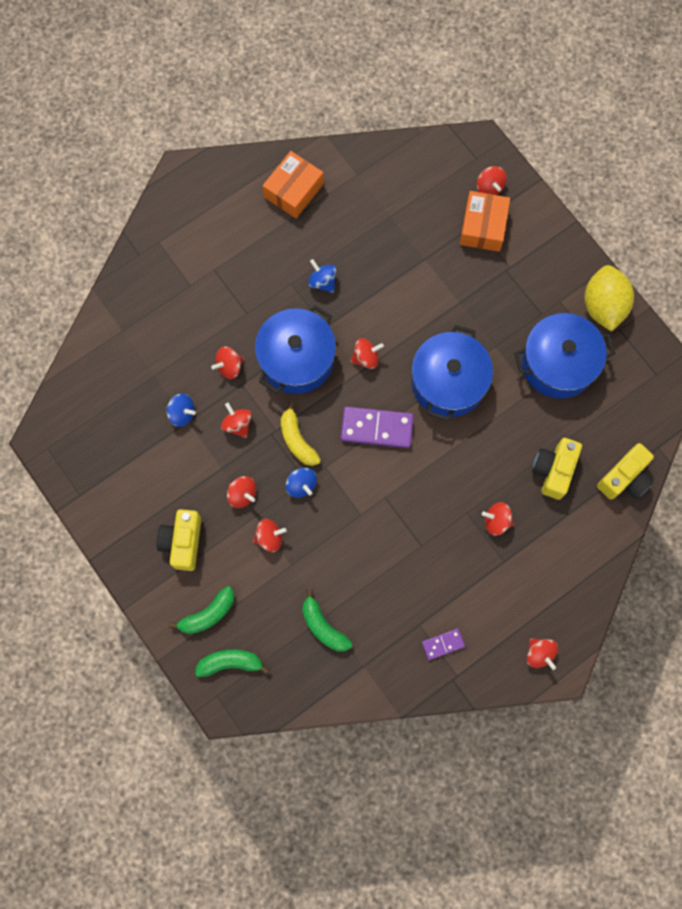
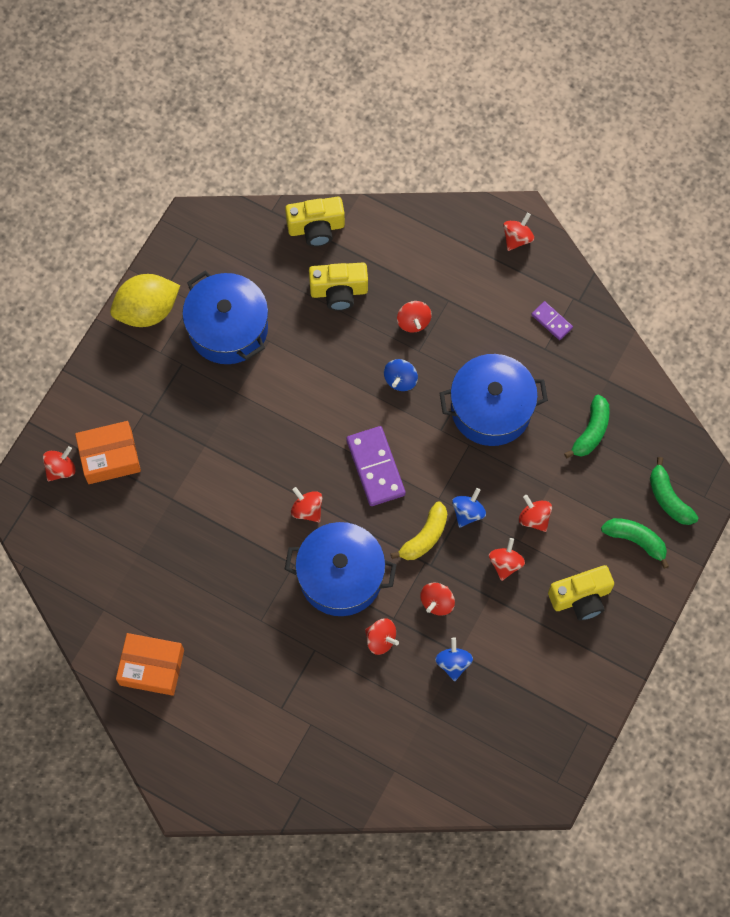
camera: 115 degrees left, 5 degrees down
blue spinning top [308,259,336,293] -> blue spinning top moved to [384,359,418,391]
blue pot [412,325,493,421] -> blue pot moved to [440,354,548,446]
yellow camera [597,443,654,500] -> yellow camera turned 150 degrees clockwise [285,197,345,247]

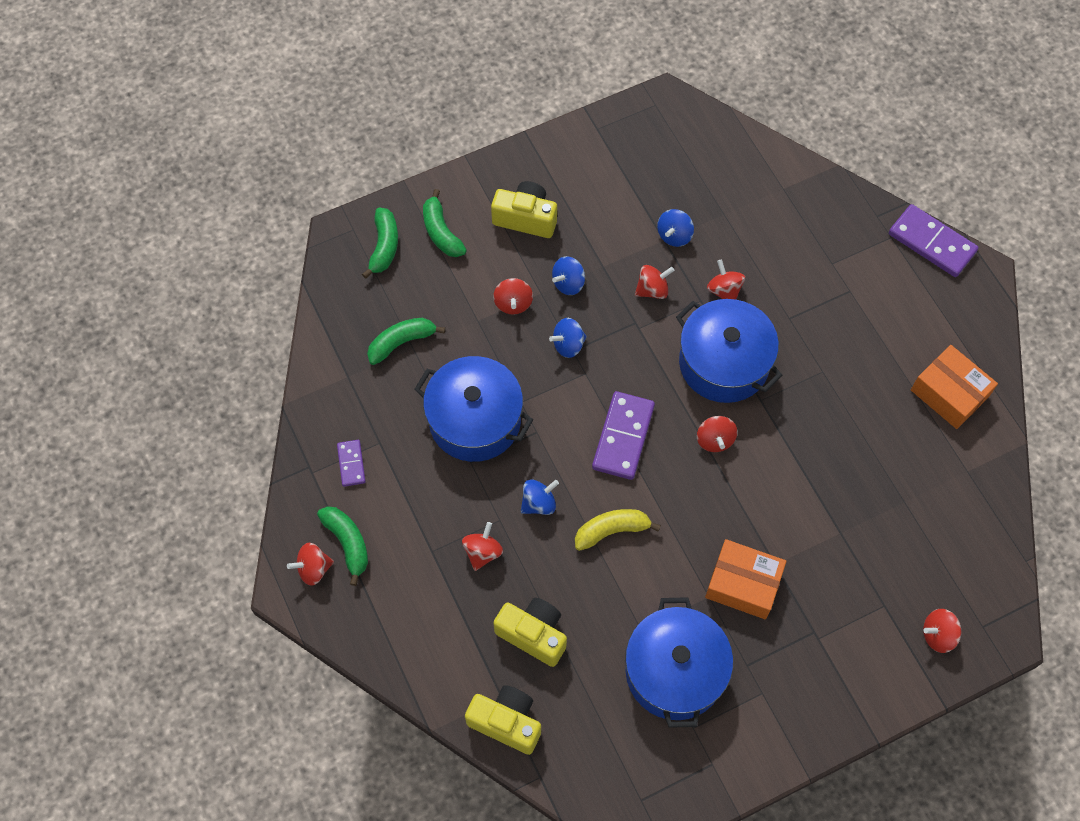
camera: 145 degrees left, 5 degrees down
orange box [75,421,141,484] -> orange box moved to [705,539,786,619]
yellow lemon [110,274,180,327] -> none
yellow banana [390,502,447,560] -> yellow banana moved to [575,509,661,551]
red spinning top [489,538,525,581] -> blue spinning top [552,256,585,295]
none -> green banana [317,506,368,586]
none -> purple domino [889,204,978,277]

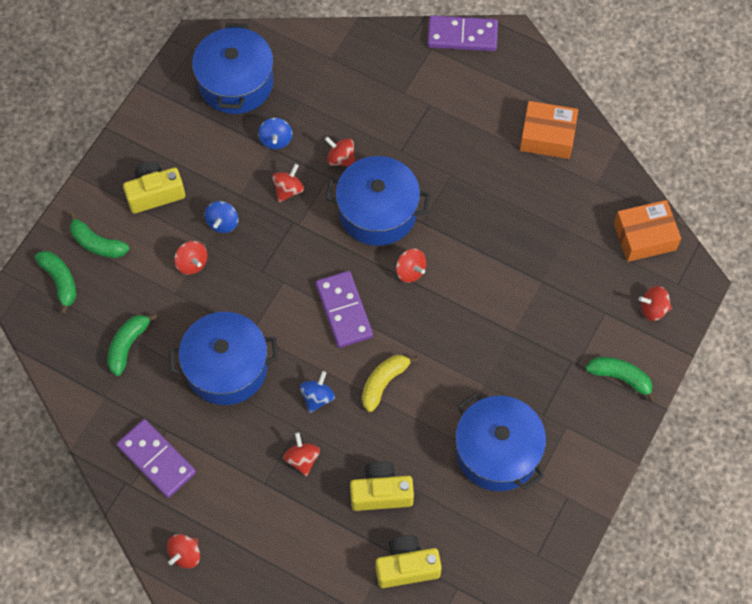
camera: 35 degrees left, 0 degrees up
green banana [317,506,368,586] -> green banana moved to [586,357,656,403]
purple domino [337,440,366,487] -> purple domino [116,419,196,498], size x1.87
blue spinning top [549,318,587,358] -> none
orange box [705,539,786,619] -> orange box moved to [614,200,681,262]
red spinning top [923,609,961,653] -> red spinning top turned 45 degrees clockwise [638,286,672,321]
none -> blue pot [192,23,274,114]

